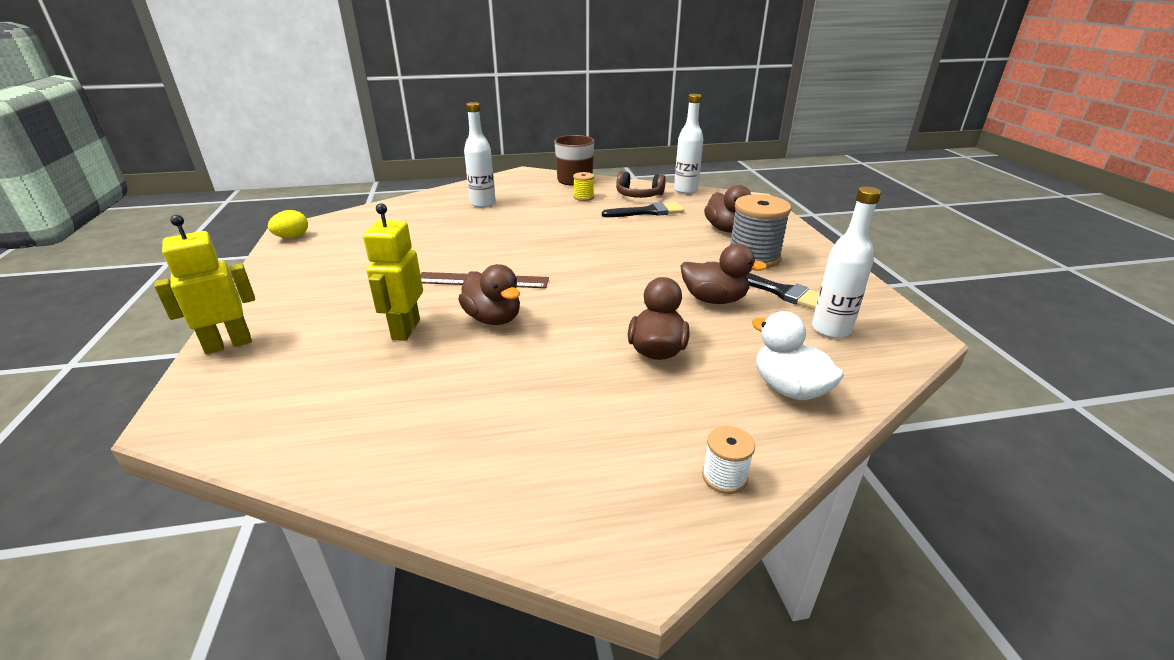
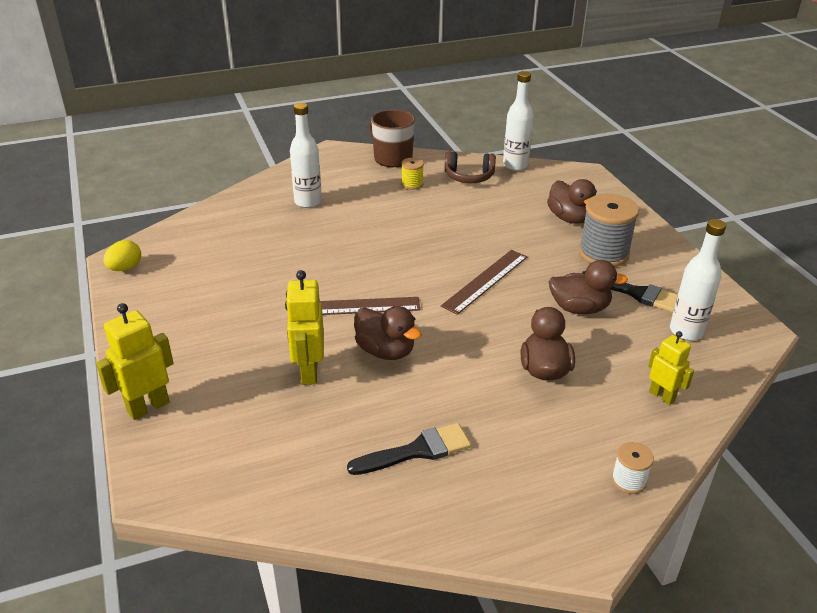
camera: 10 degrees left, 5 degrees up
black brush [602,202,684,217] -> black brush moved to [347,423,471,475]
white duck [752,311,844,400] -> yellow robot [648,331,694,405]
none -> brown ruler [441,250,527,315]

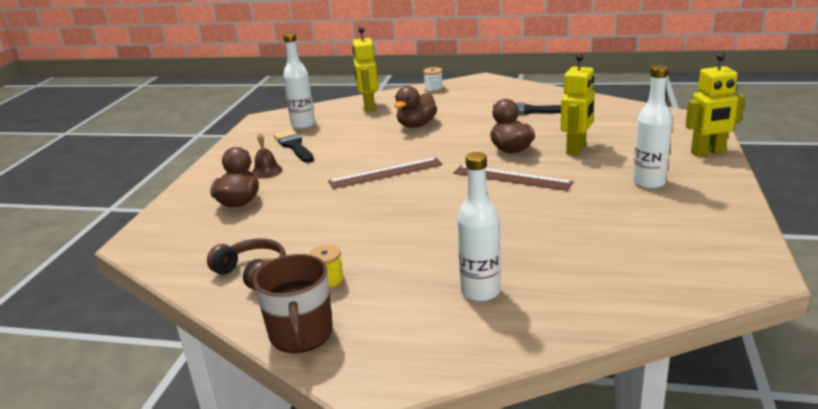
camera: 145 degrees left, 10 degrees down
yellow egg [103,240,141,271] -> none
white bottle [503,71,534,171] -> white bottle moved to [633,65,672,189]
brown duck [549,260,628,314] -> none
grey spool [579,194,639,267] -> brown bell [252,133,283,179]
yellow robot [648,331,694,405] -> yellow robot [352,27,379,111], size x1.52

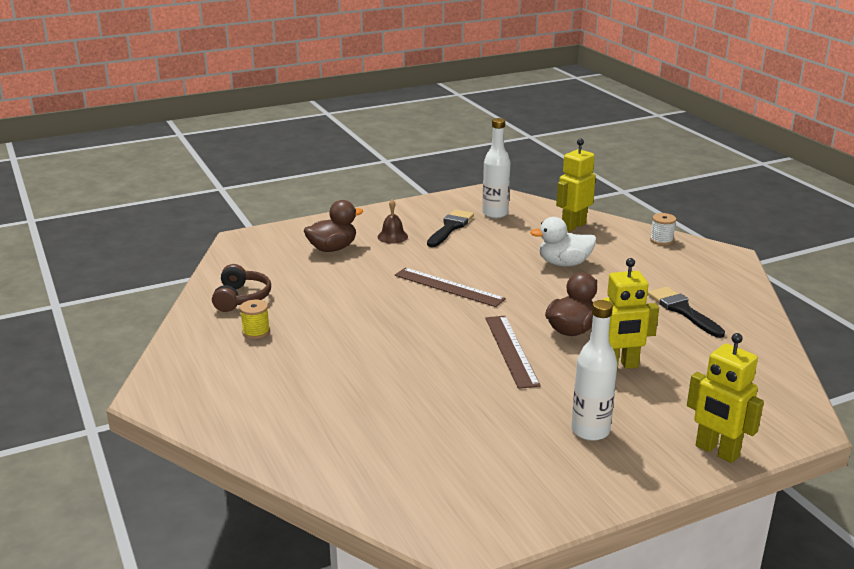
camera: 50 degrees right, 0 degrees up
brown mug [253,254,333,353] -> none
brown duck [394,86,437,128] -> white duck [530,217,596,266]
white bottle [457,152,501,302] -> none

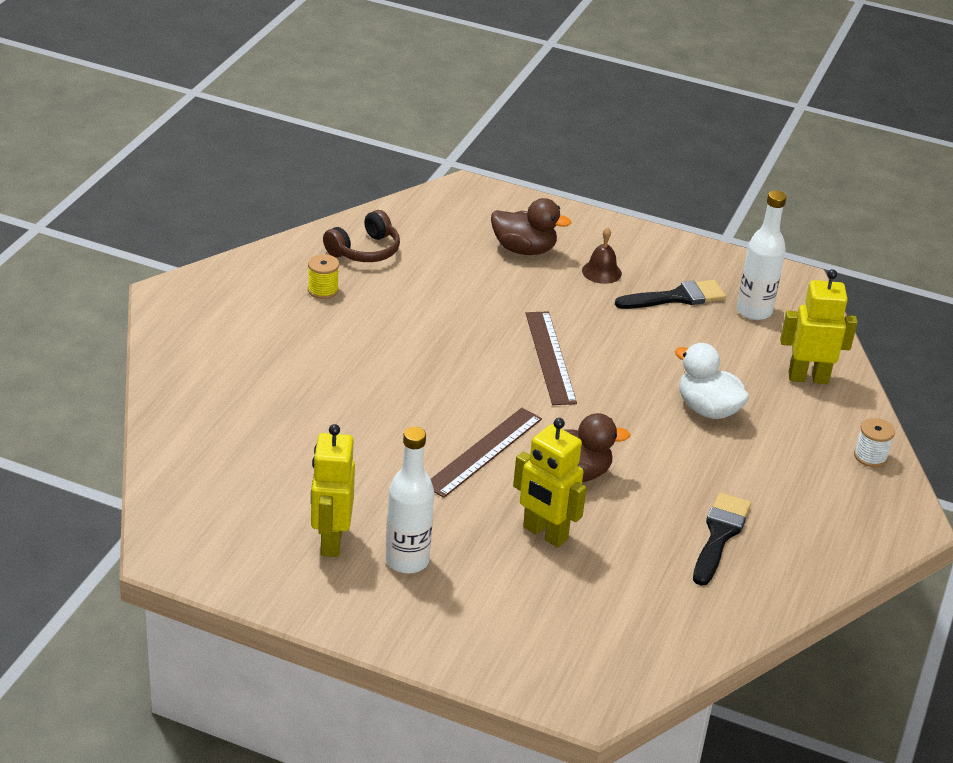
camera: 45 degrees right, 10 degrees up
yellow robot [687,333,764,463] -> yellow robot moved to [311,424,355,557]

